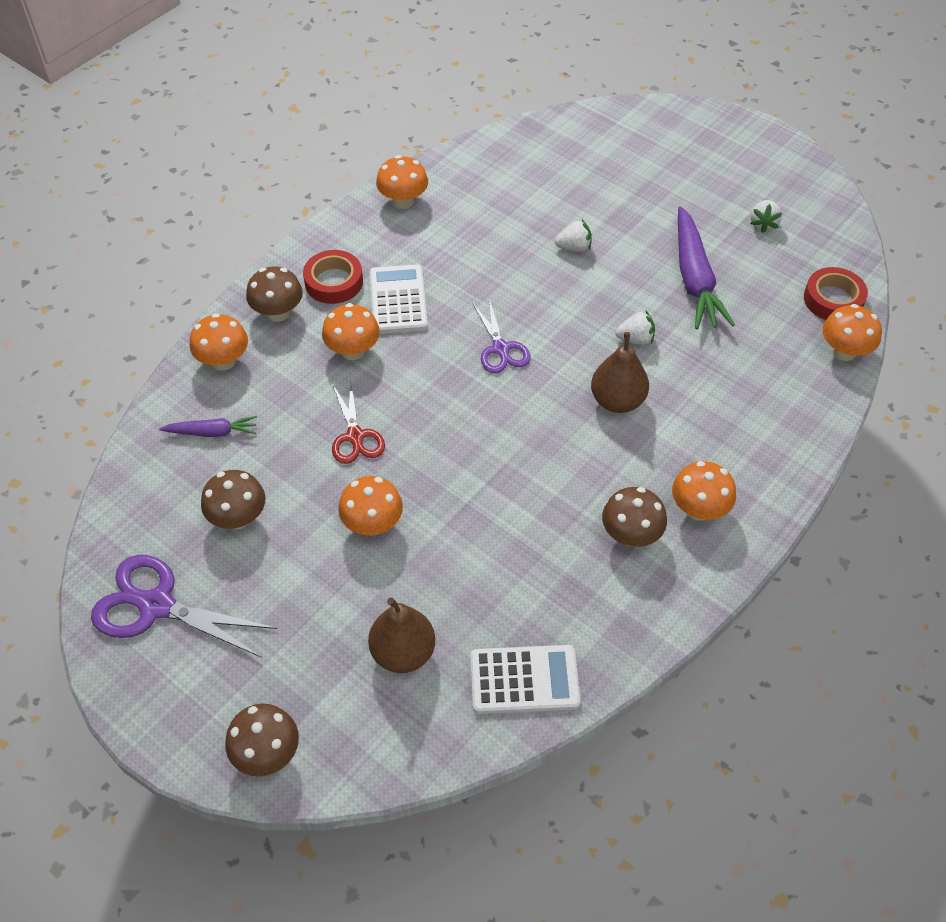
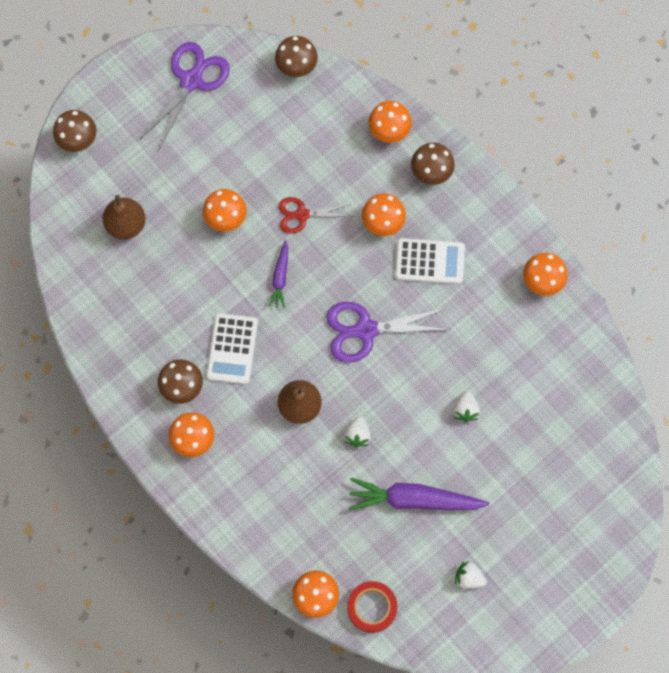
camera: 100 degrees right, 20 degrees up
purple carrot [159,416,257,437] -> purple carrot moved to [268,240,288,308]
brown mushroom [201,470,266,529] -> brown mushroom moved to [275,36,318,77]
red tape [303,250,363,304] -> none
white calculator [470,645,581,714] -> white calculator moved to [206,313,258,384]
purple scissors [472,299,531,373] -> purple scissors [326,302,451,363], size x1.62

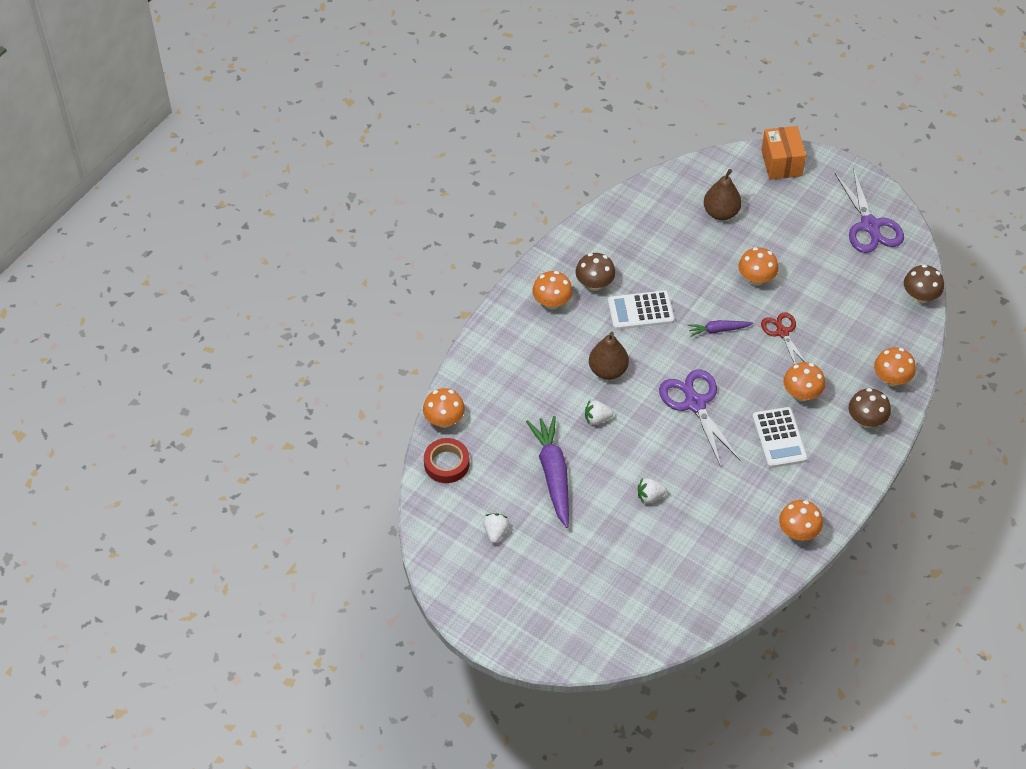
camera: 75 degrees right, 20 degrees down
brown mushroom [53,110,96,152] -> orange box [761,126,806,180]
purple scissors [140,42,230,150] -> purple scissors turned 60 degrees clockwise [835,168,904,253]

